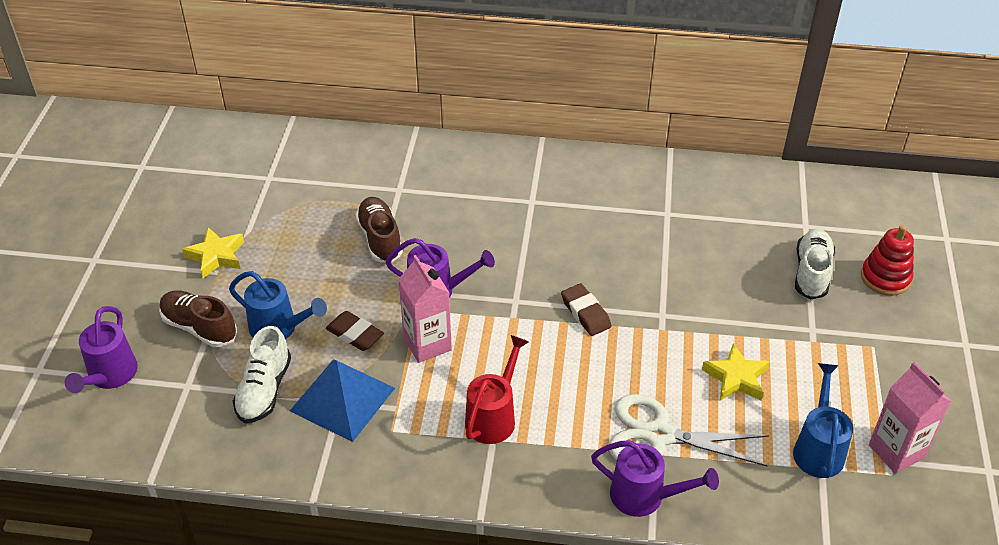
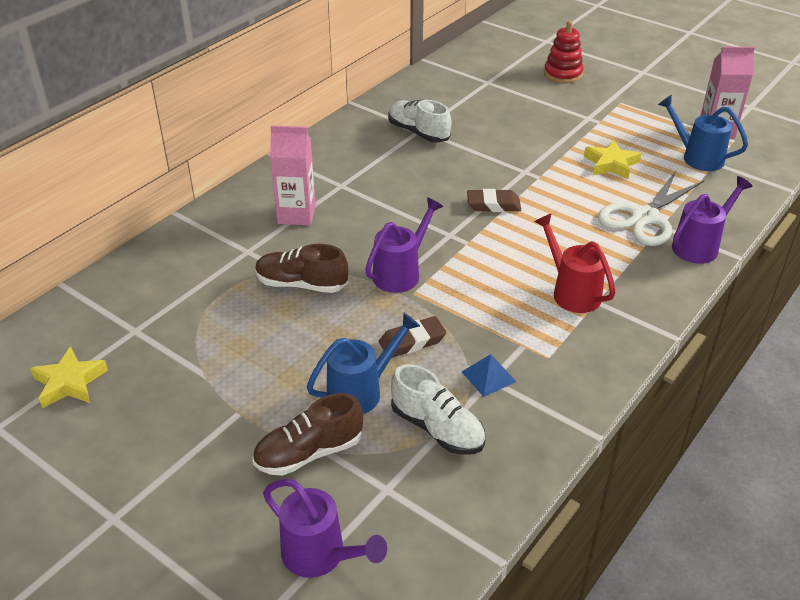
camera: 60 degrees left, 5 degrees down
yellow star [182,227,244,278] -> yellow star moved to [30,346,108,408]
blue pyramid [290,359,395,442] -> blue pyramid [462,354,516,397], size x0.49
pink carton [398,255,452,363] -> pink carton moved to [270,126,316,225]
white shoe [795,229,835,300] -> white shoe moved to [388,100,451,143]

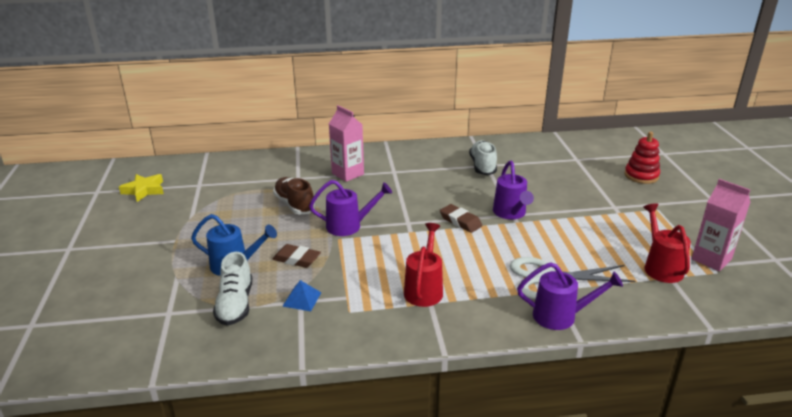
camera: 45 degrees right, 10 degrees down
brown shoe [252,393,363,476] -> none
purple watering can [263,479,387,578] -> purple watering can moved to [493,161,534,219]
yellow star [584,140,641,179] -> none
blue watering can [658,95,748,171] -> red watering can [643,203,691,283]

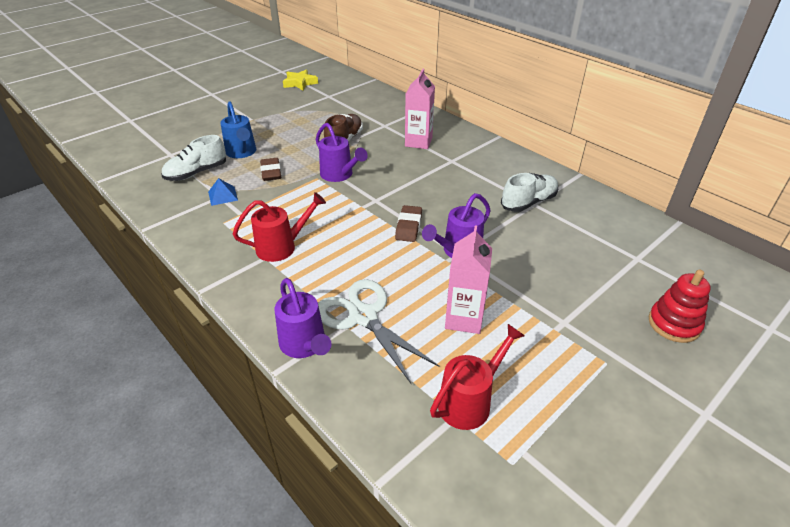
camera: 55 degrees right, 10 degrees up
pink carton [692,179,751,271] -> pink carton moved to [445,226,492,334]

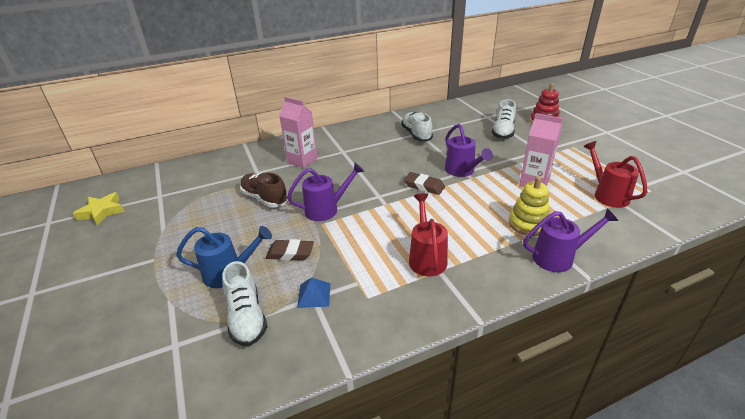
camera: 70 degrees left, 5 degrees down
white scissors [318,279,439,383] -> yellow stacking toy [509,176,550,236]
none -> white shoe [492,99,516,139]

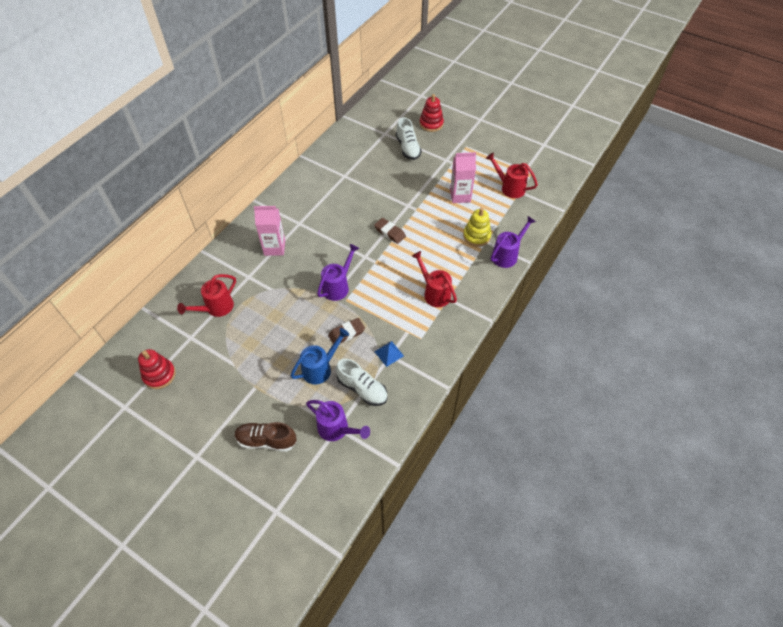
camera: 35 degrees left, 20 degrees up
yellow star [72,192,124,226] -> red stacking toy [138,349,176,389]
brown shoe [240,172,288,207] -> brown shoe moved to [234,422,297,452]
white shoe [401,112,433,142] -> none
brown eraser [404,172,445,195] -> brown eraser turned 45 degrees clockwise [374,218,406,244]
purple watering can [445,124,493,177] -> purple watering can moved to [306,400,370,441]
none -> red watering can [177,274,236,317]

